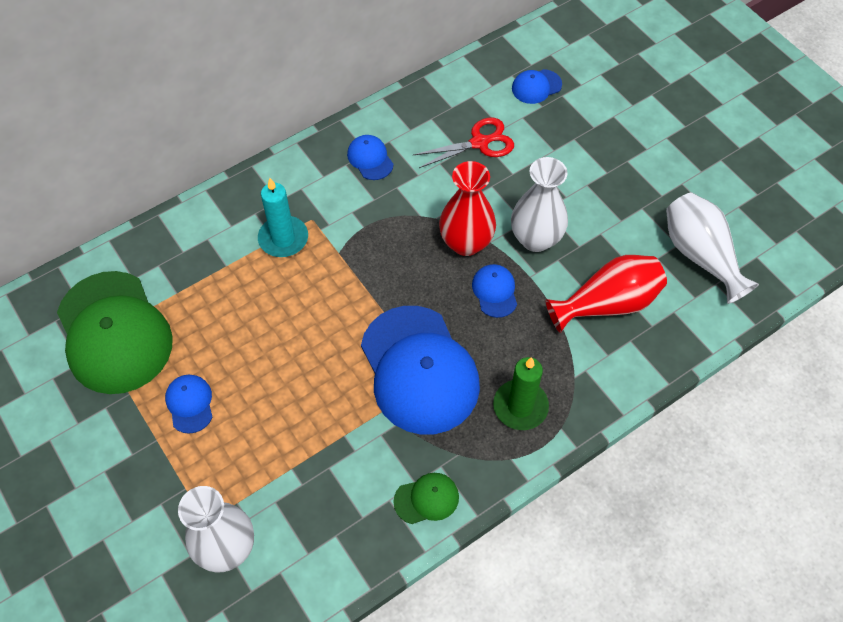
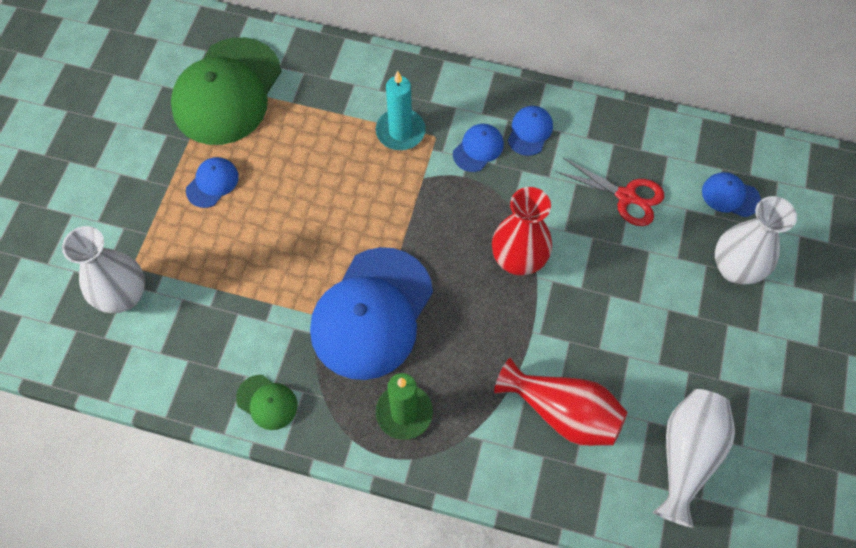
camera: 50 degrees right, 5 degrees up
blue cap [472,264,517,318] -> blue cap moved to [453,124,504,172]
white vase [511,157,568,252] -> white vase moved to [715,196,797,285]

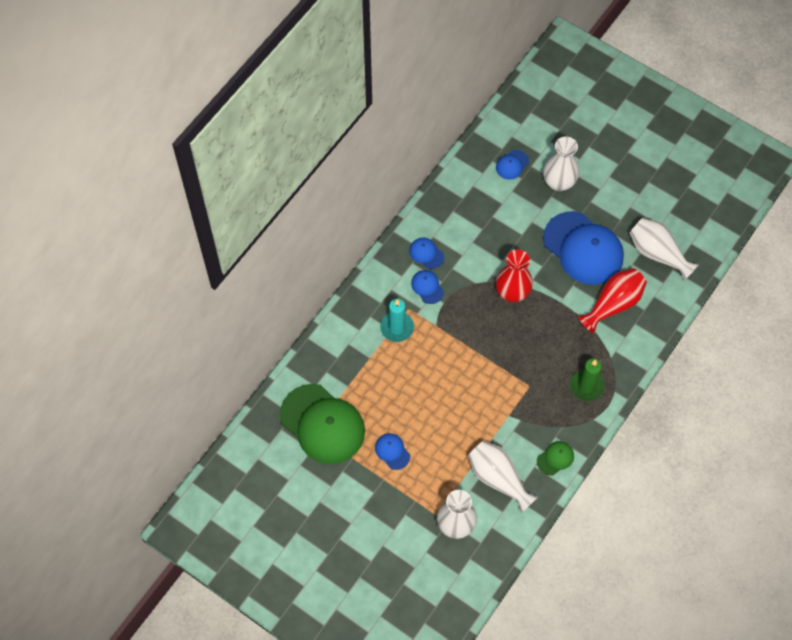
camera: 70 degrees left, 0 degrees up
blue cap [310,247,433,380] -> blue cap moved to [543,211,624,285]
red scissors [555,158,664,226] -> none
none -> white vase [468,441,538,513]

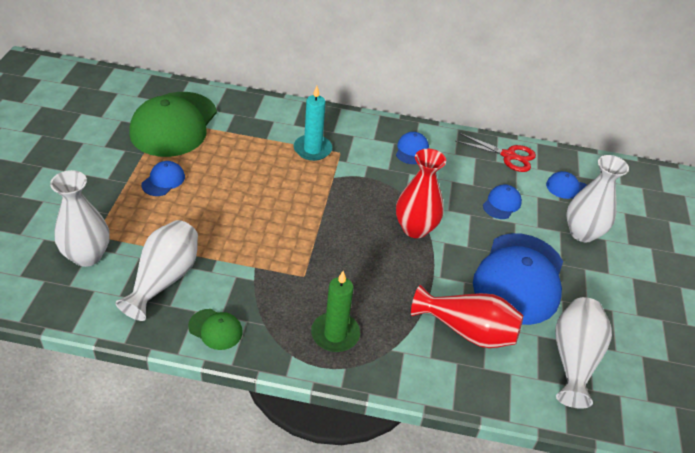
camera: 60 degrees right, 20 degrees down
blue cap [411,270,444,304] -> blue cap moved to [483,185,522,219]
none -> red scissors [455,133,536,172]

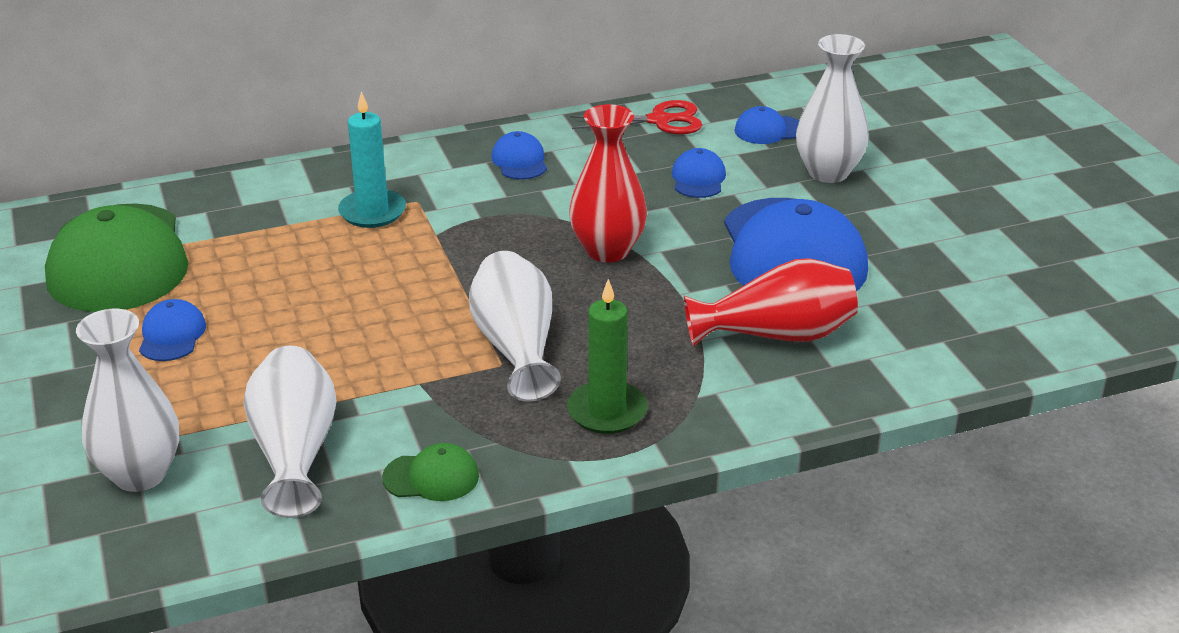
camera: 25 degrees left, 10 degrees down
white vase [555,297,612,409] -> white vase moved to [469,251,561,402]

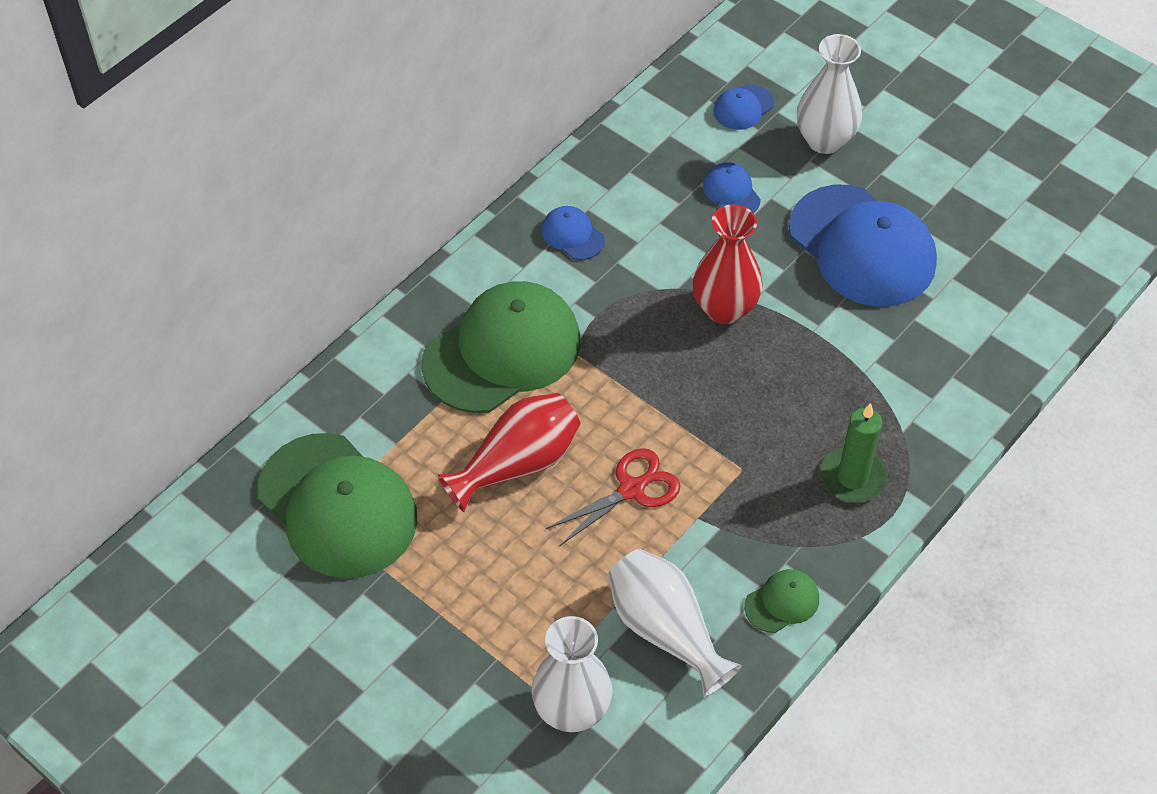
camera: 30 degrees left, 20 degrees up
blue cap [139,299,206,361] -> none
turquoise candle [338,92,406,228] -> green cap [421,281,580,413]
white vase [469,251,561,402] -> none
red scissors [570,100,702,134] -> red scissors moved to [546,448,681,546]
red vase [684,258,858,347] -> red vase moved to [437,393,581,512]

